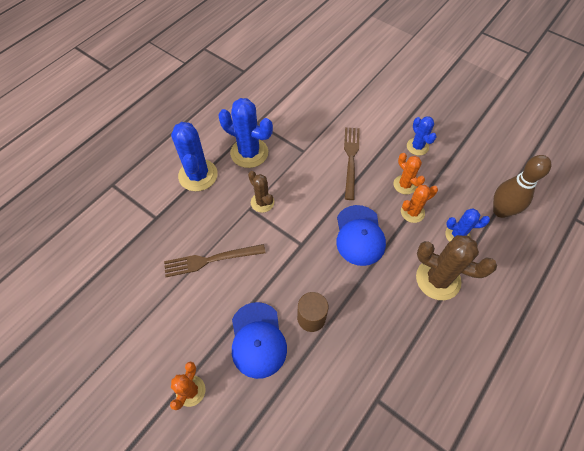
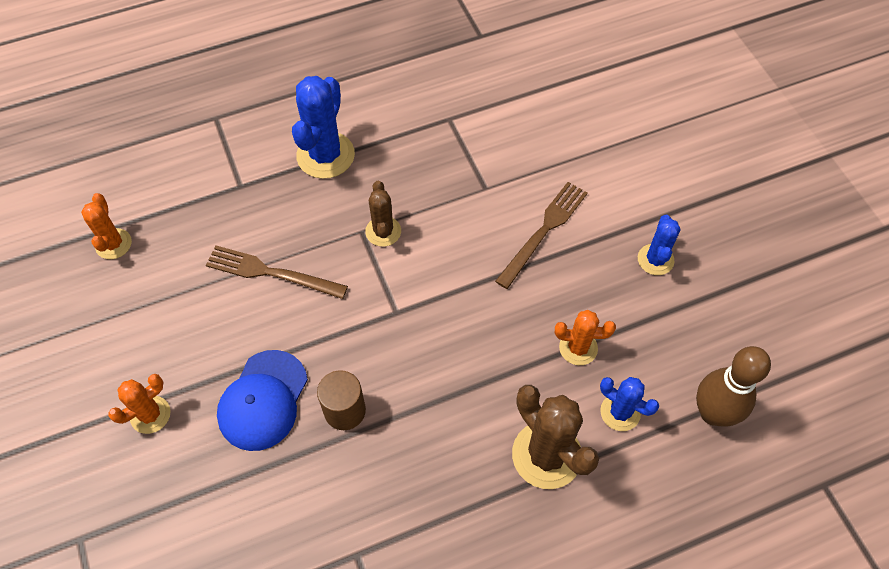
camera: 30 degrees right, 0 degrees up
blue cactus [218,98,273,168] -> none
blue cap [336,205,386,266] -> none
orange cactus [393,153,425,195] -> orange cactus moved to [81,193,132,259]

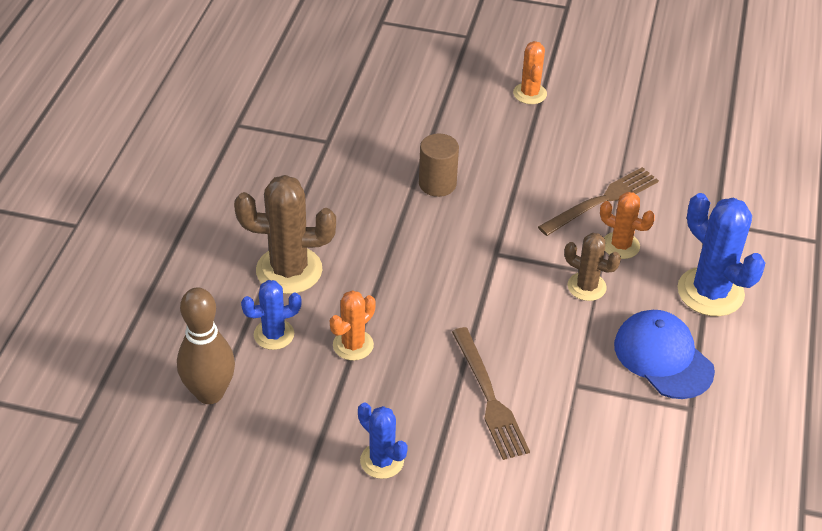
camera: 125 degrees right, 15 degrees down
orange cactus [81,193,132,259] -> orange cactus moved to [600,192,655,259]
blue cap [217,350,308,451] -> blue cap moved to [614,310,715,399]

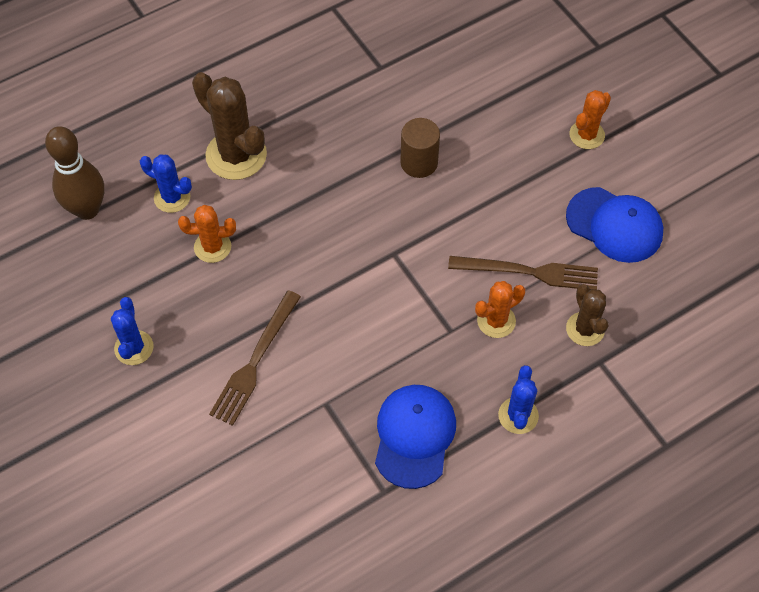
camera: 45 degrees right, 15 degrees up
brown cactus [564,233,621,301] -> brown cactus moved to [566,284,609,346]
orange cactus [600,192,655,259] -> orange cactus turned 75 degrees clockwise [475,281,525,338]
blue cactus [677,193,765,316] -> blue cactus [498,365,539,434], size x0.59
none -> blue cap [566,187,663,263]

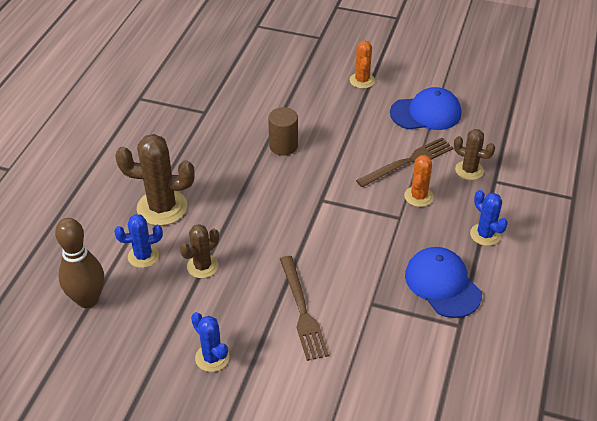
camera: 40 degrees left, 15 degrees down
orange cactus [178,205,236,263] -> brown cactus [180,224,219,278]

